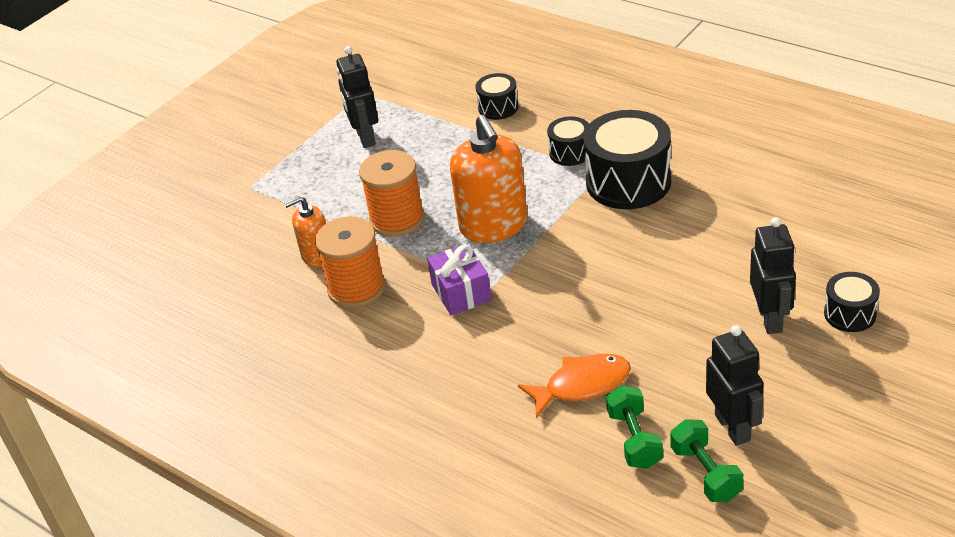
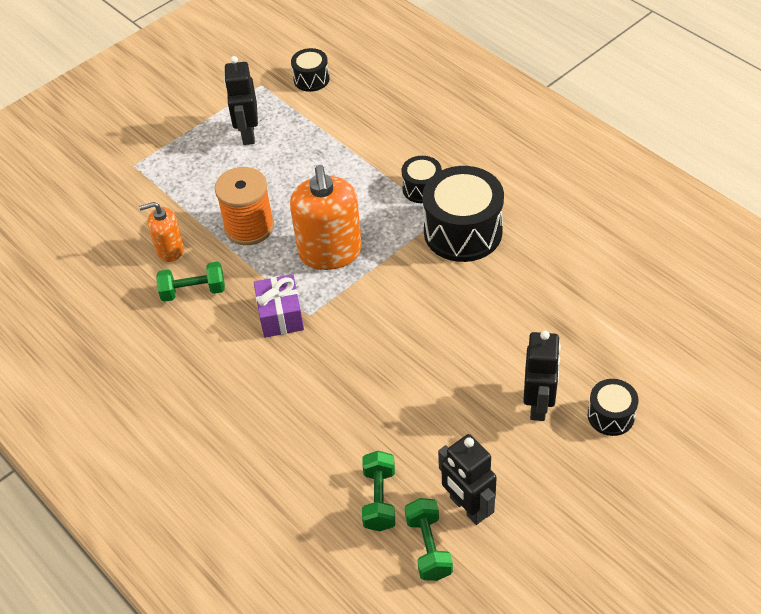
camera: 10 degrees right, 10 degrees up
orange spool [315,216,386,308] -> green dumbbell [156,262,225,302]
black drum [475,73,519,120] -> black drum moved to [291,48,330,92]
orange fish [518,354,631,418] -> none
black robot [706,325,763,446] -> black robot turned 150 degrees clockwise [438,434,497,525]

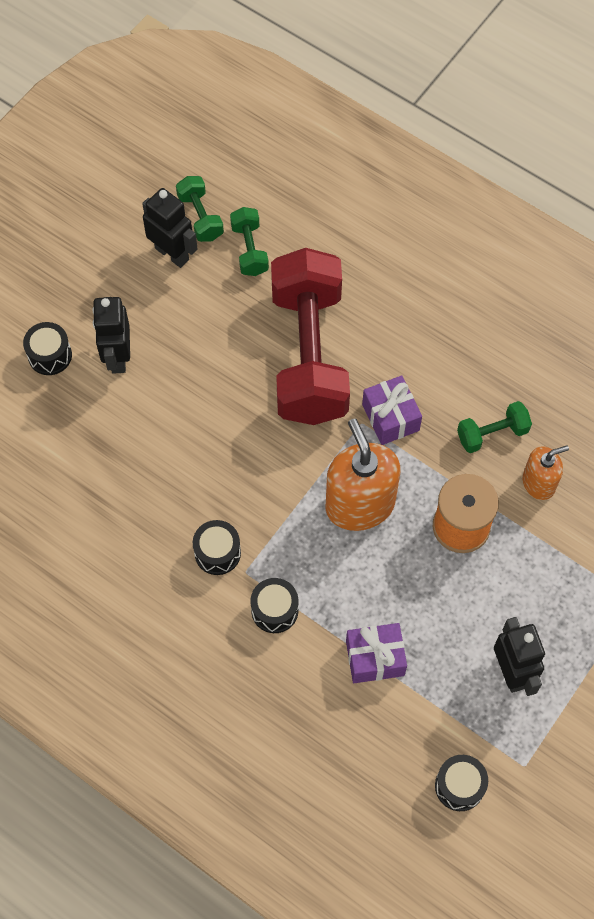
camera: 165 degrees right, 15 degrees up
black drum [422,166,504,262] -> black drum [193,520,241,575], size x0.52
none -> red dumbbell [271,248,350,425]
none -> purple gift [346,623,407,683]

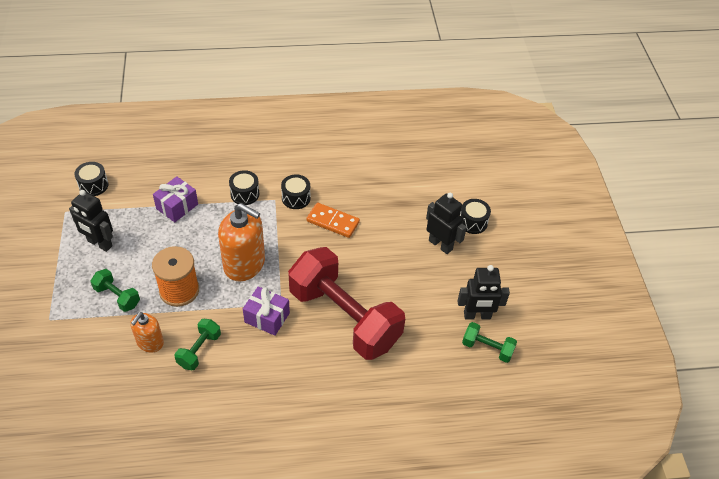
camera: 135 degrees right, 15 degrees down
green dumbbell [230,207,269,276] -> green dumbbell moved to [91,269,140,312]
none -> orange domino [306,203,360,238]

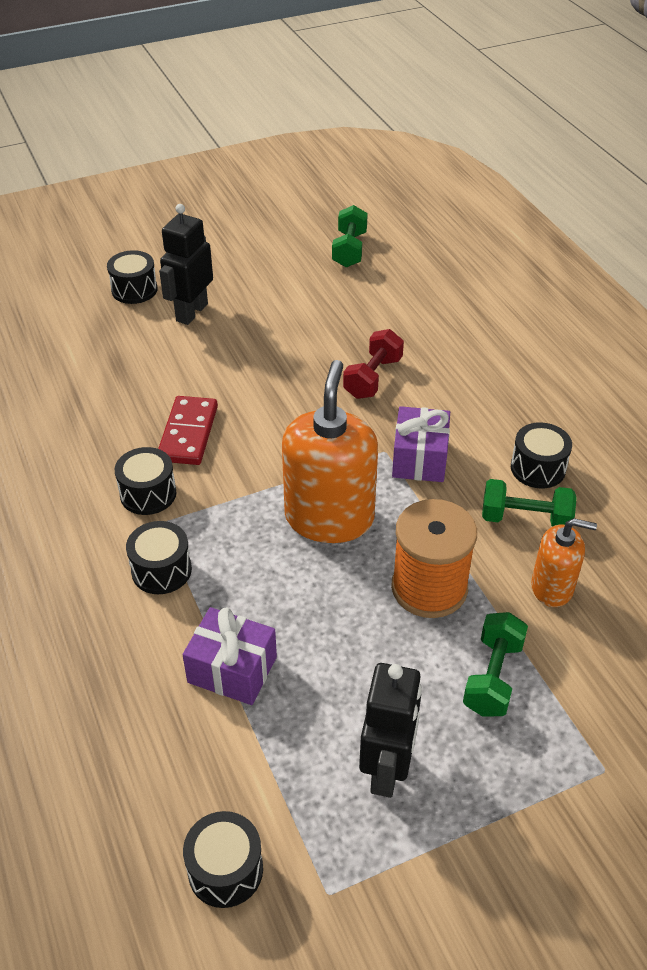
camera: 105 degrees left, 5 degrees down
red dumbbell [288,247,405,360] -> red dumbbell [343,329,404,399], size x0.42
orange domino [306,203,360,238] -> red domino [158,396,218,465]
black robot [457,265,510,319] -> none
none -> black drum [511,422,572,489]

